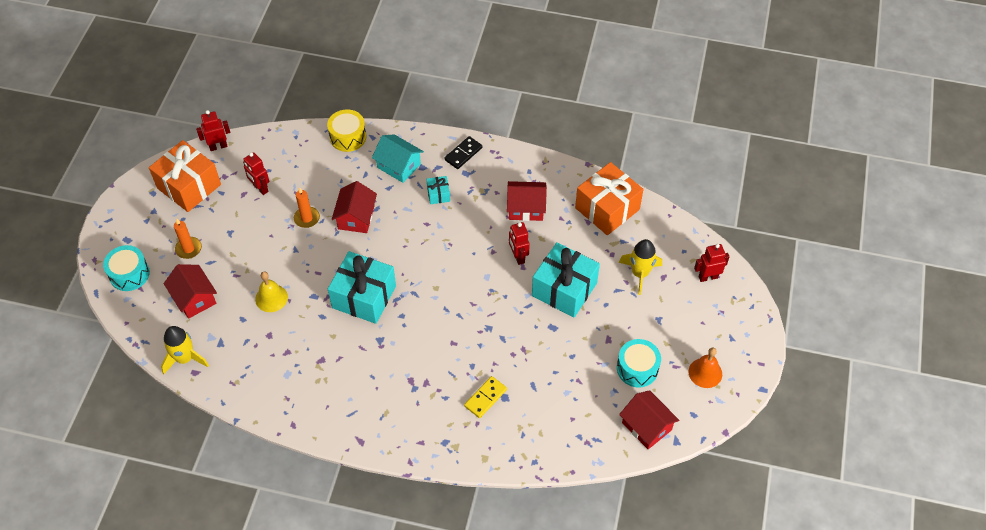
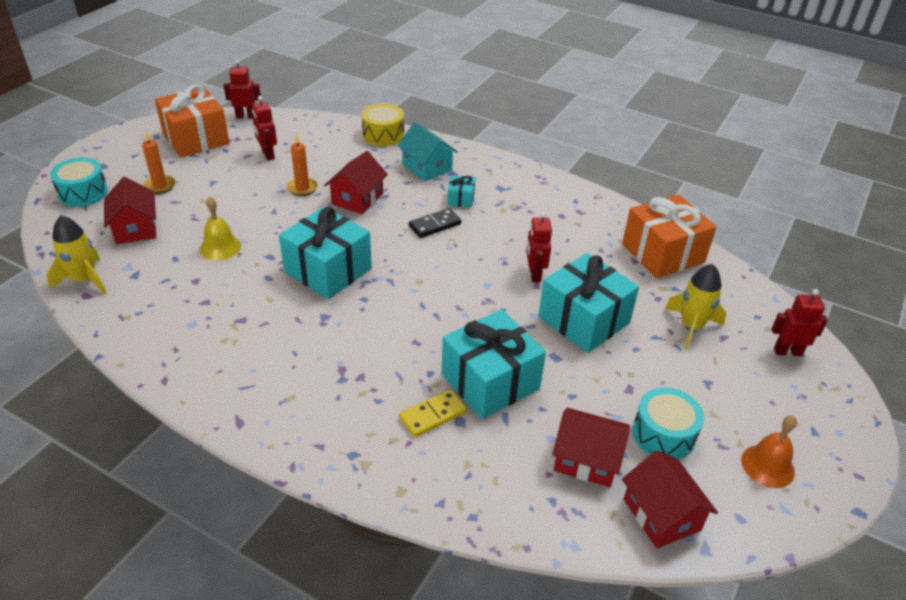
camera: 15 degrees right, 15 degrees down
black domino [444,136,482,169] -> black domino moved to [409,208,461,238]
red house [507,181,547,221] -> red house moved to [552,408,630,487]
none -> turquoise gift [441,309,546,419]

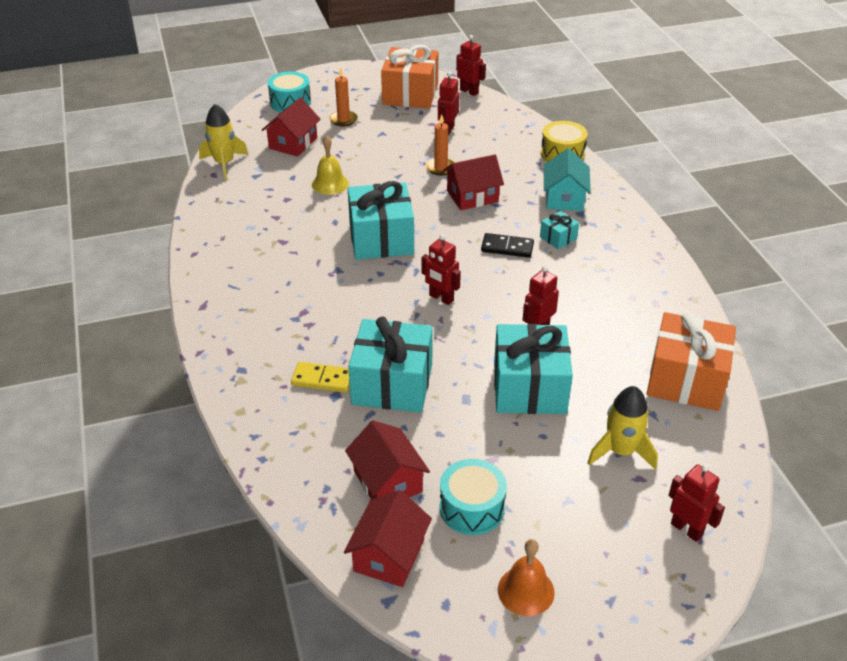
camera: 45 degrees right, 0 degrees up
none -> red robot [422,234,461,305]

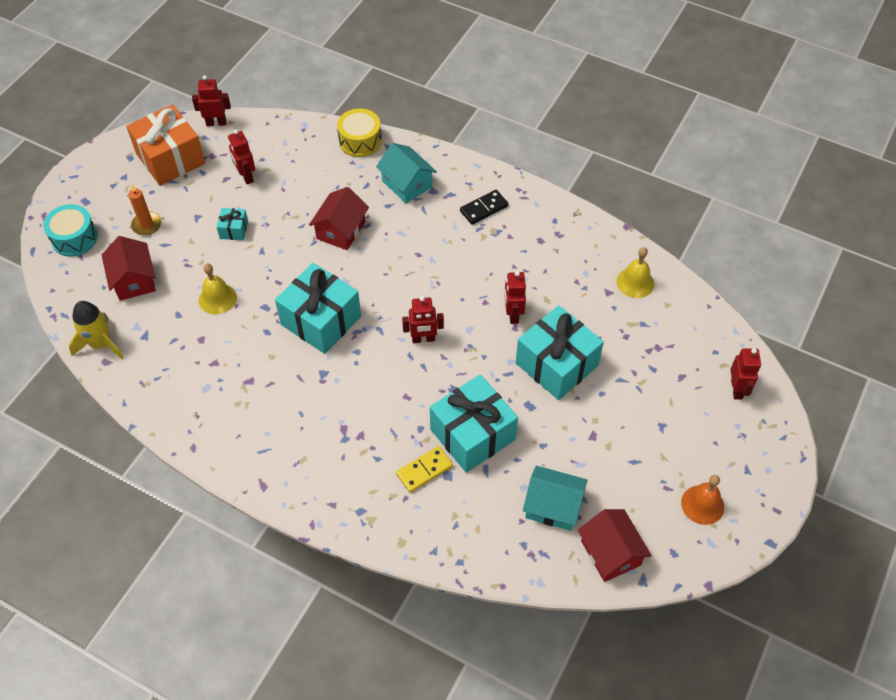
camera: 45 degrees left, 15 degrees up
red house [345,420,430,499] -> turquoise house [523,466,587,531]
orange candle [426,114,455,176] -> none
turquoise drum [440,459,507,535] -> none
black domino [481,233,534,258] -> black domino moved to [460,190,508,225]
turquoise gift [540,211,579,249] -> turquoise gift moved to [217,208,248,241]
yellow rocket [587,386,658,470] -> none
orange gift [647,312,736,411] -> yellow bell [617,247,654,298]
red robot [669,464,725,542] -> red robot turned 90 degrees clockwise [730,348,761,400]

